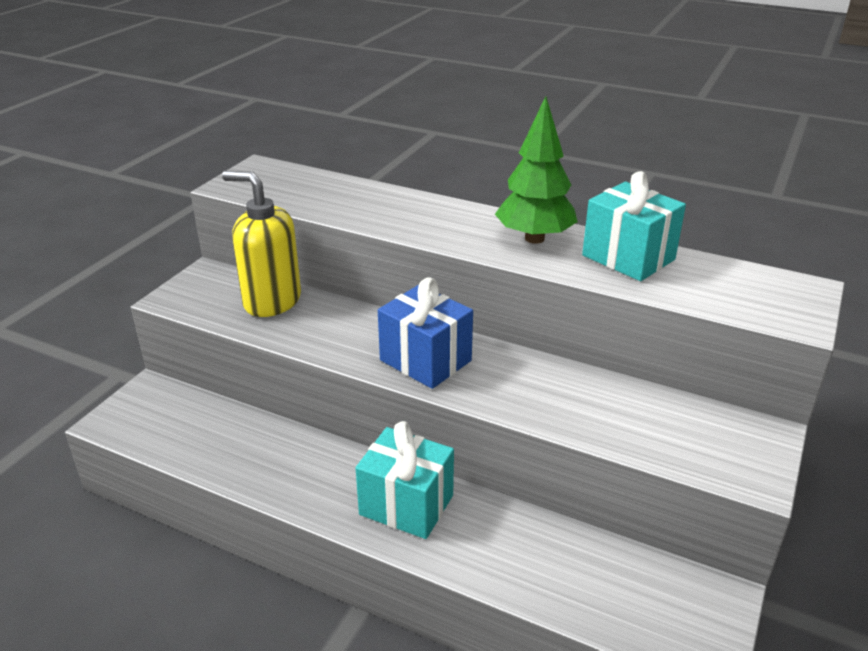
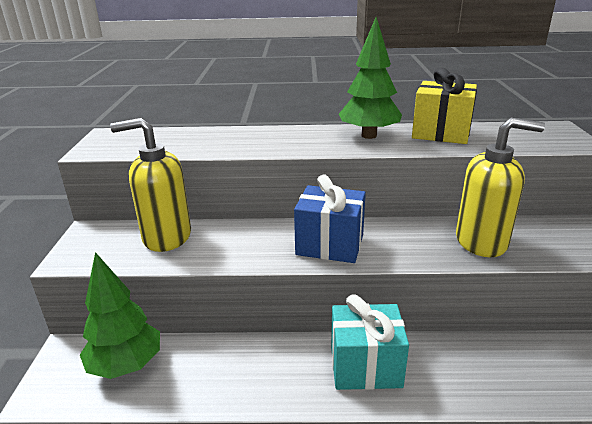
camera: 25 degrees left, 5 degrees down
turquoise gift [582,171,686,281] -> yellow gift [412,68,477,144]
none -> green tree [80,252,160,379]
none -> yellow soap dispenser [456,118,545,257]

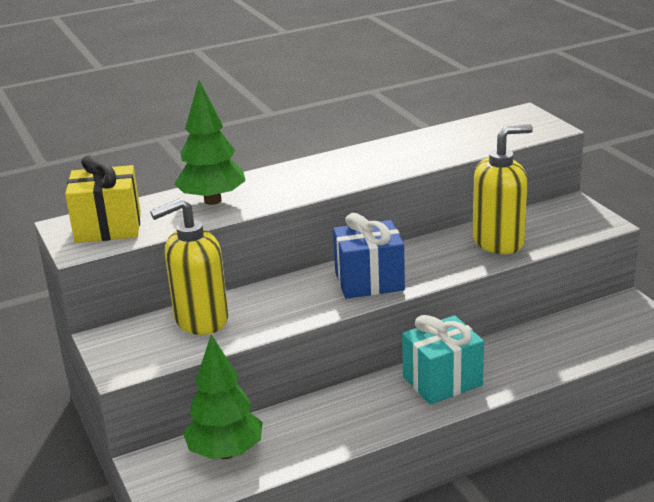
camera: 25 degrees left, 0 degrees up
green tree [339,17,402,139] -> green tree moved to [174,80,246,205]
yellow gift [412,68,477,144] -> yellow gift moved to [65,155,141,243]

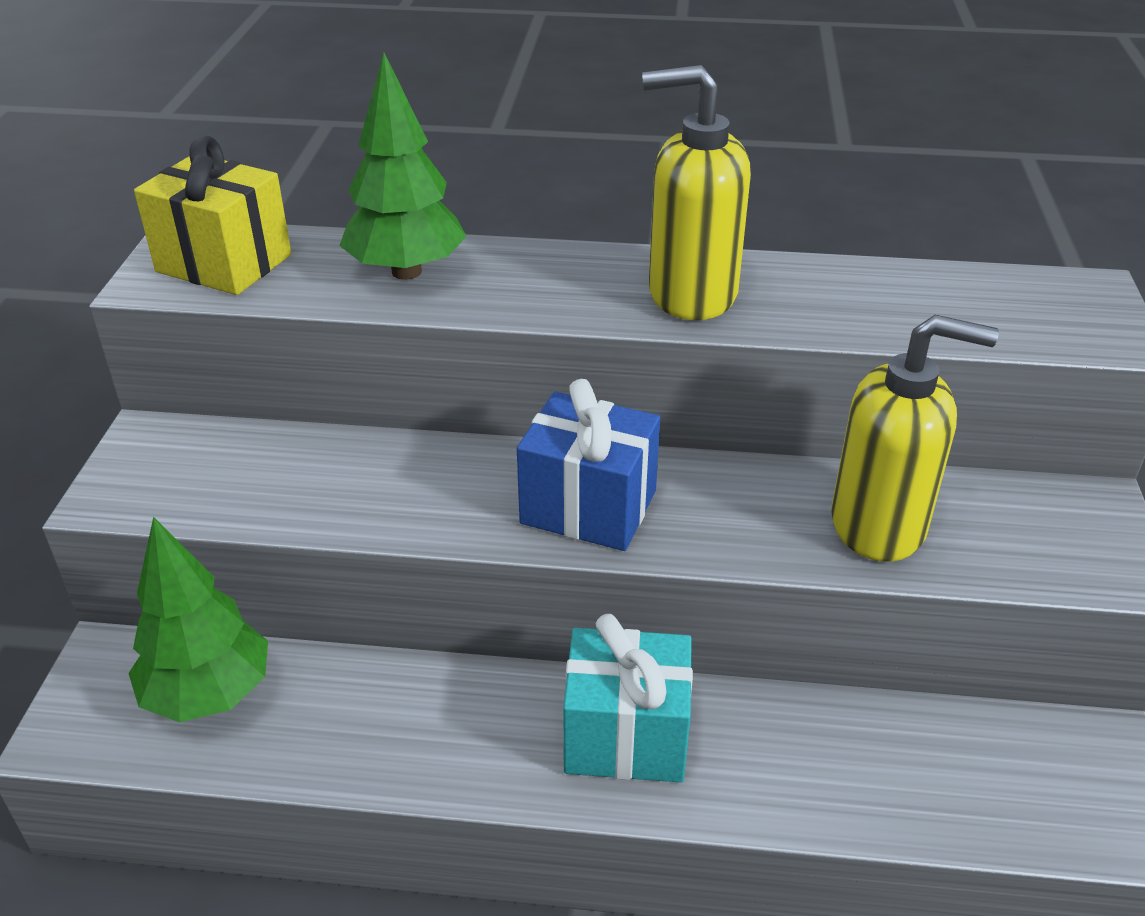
camera: 30 degrees right, 10 degrees up
yellow soap dispenser [150,198,228,335] -> yellow soap dispenser moved to [642,65,751,320]

